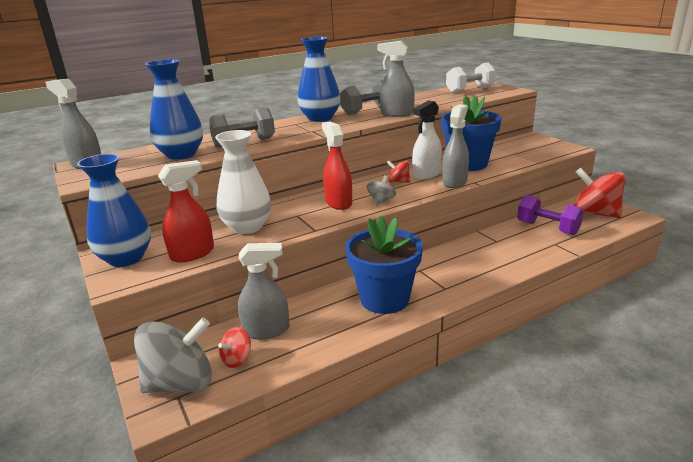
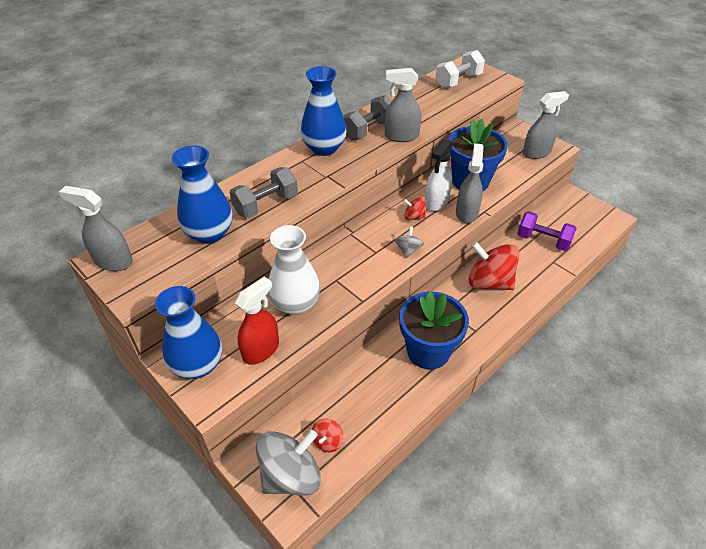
camera: 15 degrees left, 20 degrees up
grey spray bottle [238,243,290,339] -> grey spray bottle moved to [523,91,569,159]
red spray bottle [322,121,352,210] -> none
red spinning top [573,168,626,218] -> red spinning top moved to [469,242,519,290]

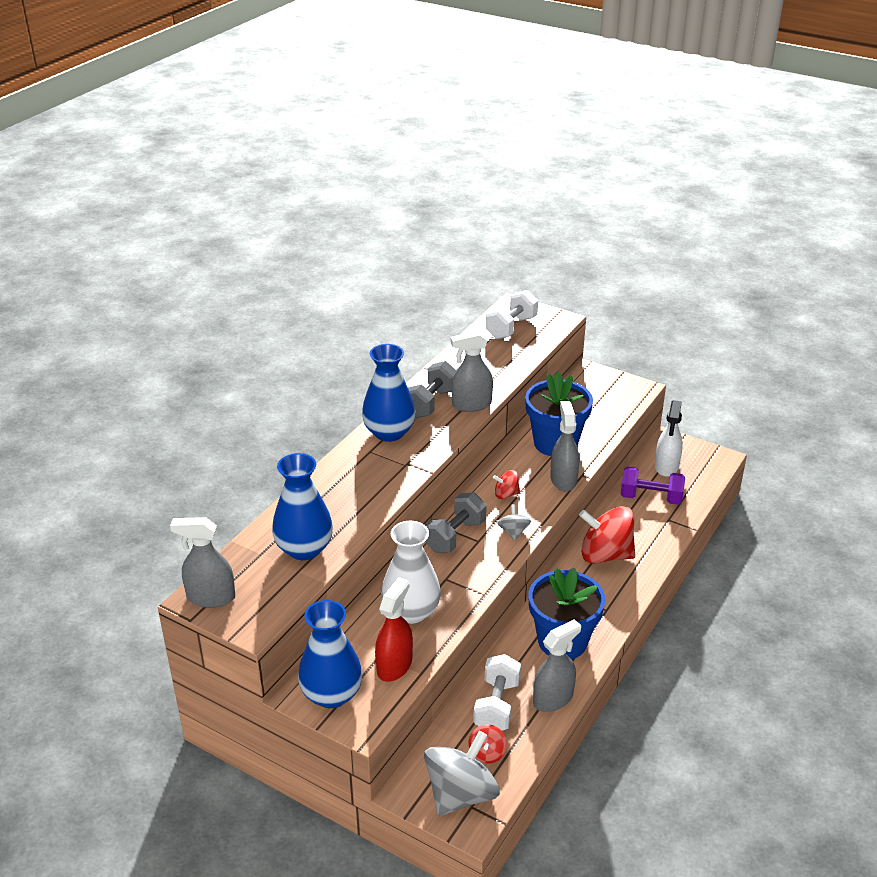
camera: 15 degrees left, 10 degrees down
grey dumbbell [230,167,298,218] -> grey dumbbell moved to [425,493,487,553]
white spray bottle [425,139,453,211] -> white spray bottle moved to [655,400,683,477]
grey spray bottle [523,91,569,159] -> grey spray bottle moved to [533,619,581,712]
none -> white dumbbell [473,654,521,731]

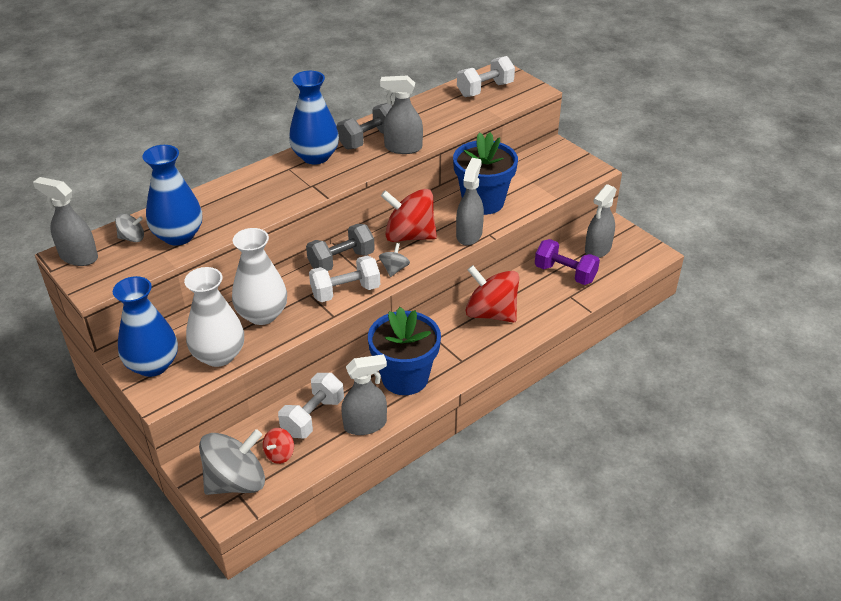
camera: 20 degrees right, 5 degrees up
red spray bottle [375,577,413,682] -> white vase [184,267,244,367]
red spinning top [493,470,520,499] -> red spinning top [381,189,437,242], size x2.13
white spray bottle [655,400,683,477] -> grey spray bottle [585,184,617,258]
none -> grey spinning top [115,213,144,242]
none -> white dumbbell [309,255,380,302]

